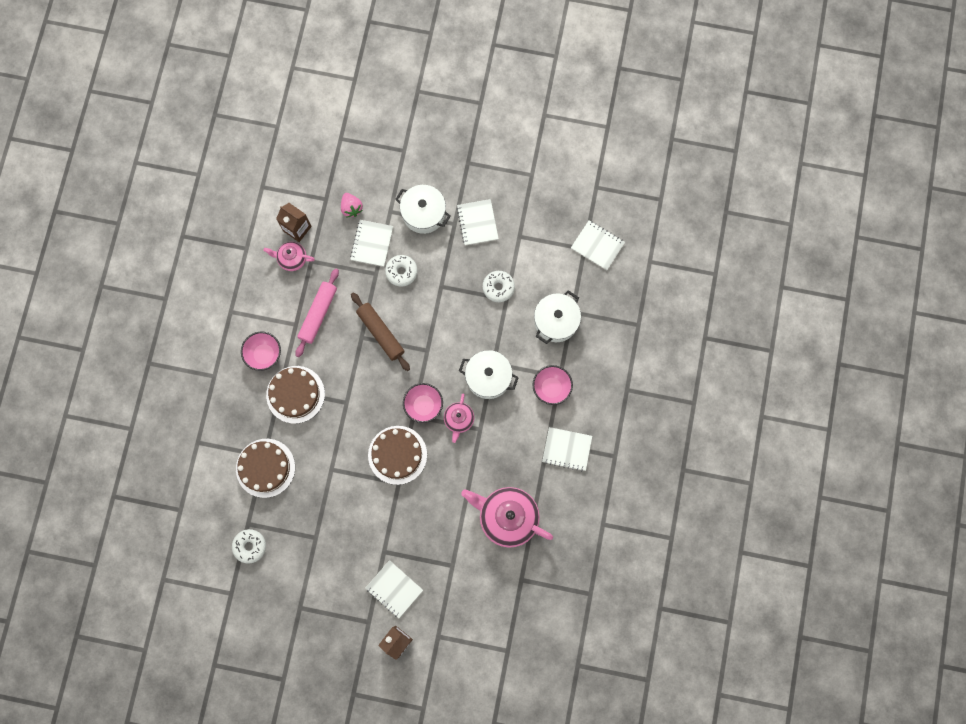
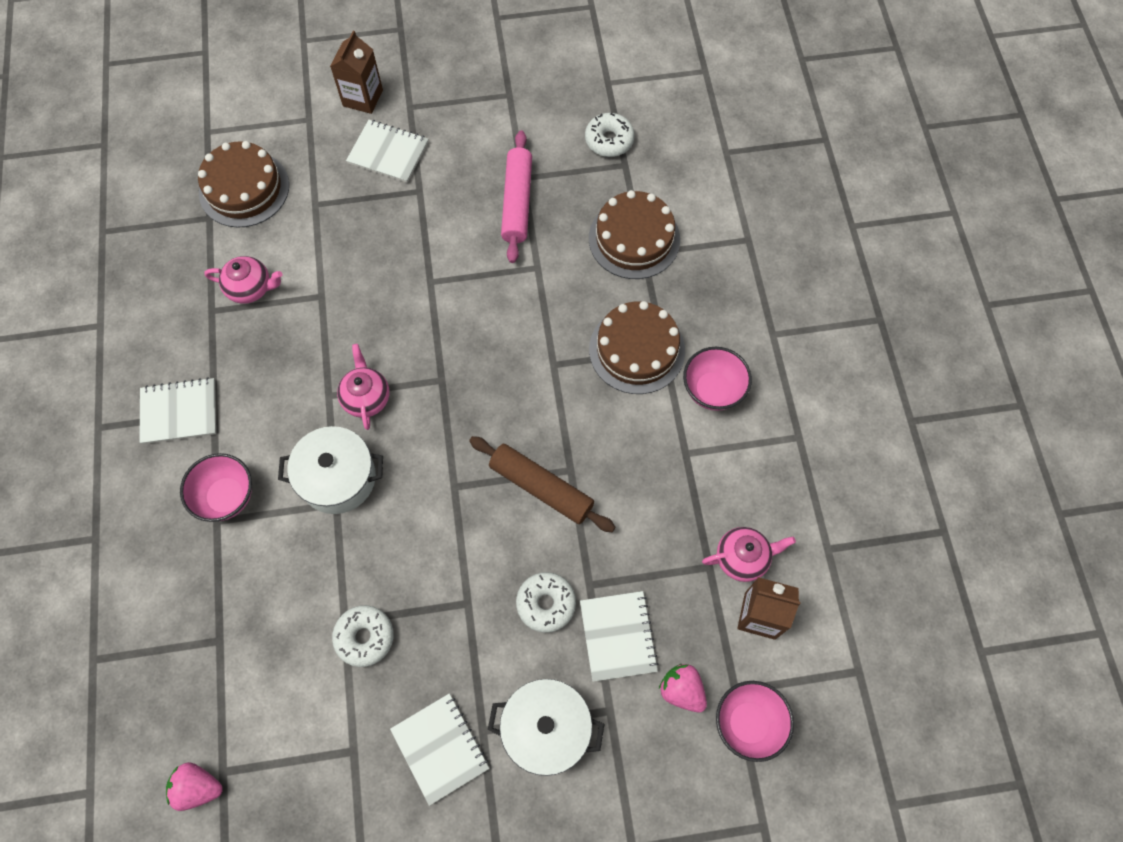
camera: 160 degrees right, 10 degrees down
pink rolling pin [295,268,339,357] -> pink rolling pin moved to [501,130,532,263]
brown cake [368,426,427,485] -> brown cake moved to [198,141,289,228]
pink bowl [403,383,443,423] -> pink bowl moved to [716,681,794,762]
pink teapot [461,487,553,548] -> pink teapot [204,256,283,304], size x0.53
white pot [534,290,581,344] -> none
white notebook [571,220,625,270] -> pink strawberry [166,762,223,811]

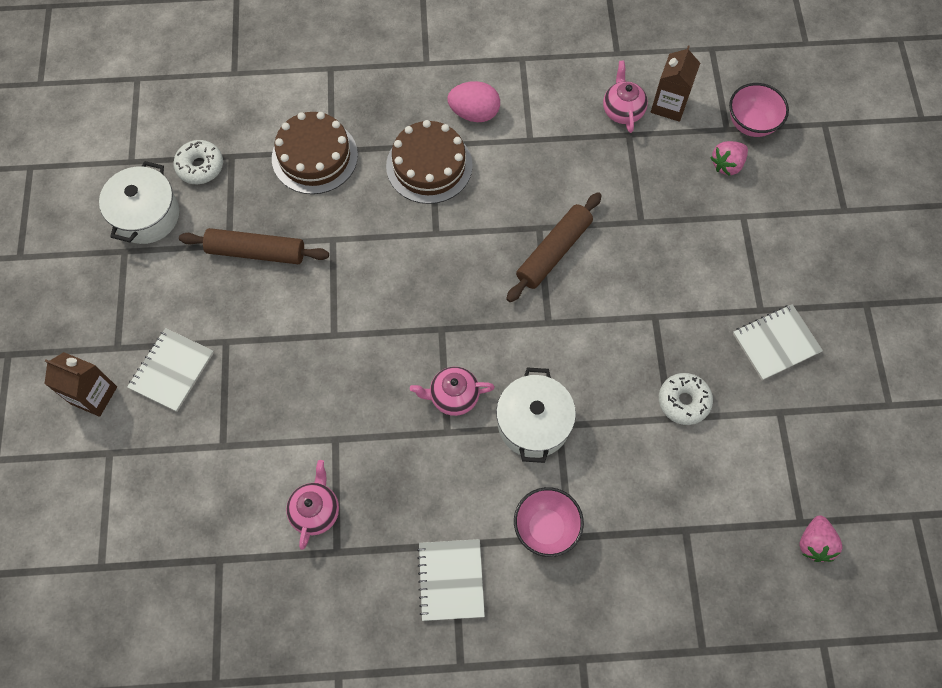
camera: 85 degrees left, 0 degrees up
brown cake [198,141,289,228] -> none
white pot [488,679,604,776] -> white pot moved to [99,161,179,244]
pink rolling pin [501,130,532,263] -> brown rolling pin [179,228,329,264]
white donut [516,572,576,633] -> none
white notebook [580,591,659,682] -> none
pink bowl [683,347,752,411] -> pink egg [447,81,500,122]

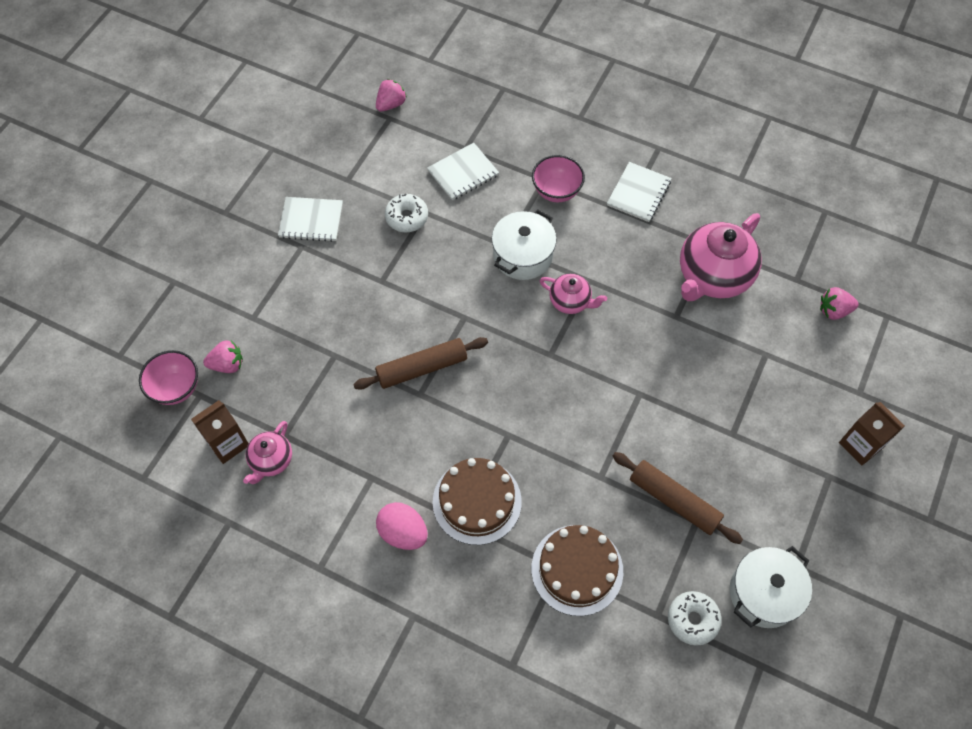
camera: 150 degrees left, 5 degrees down
white notebook [127,328,214,412] -> white notebook moved to [427,143,499,201]
pink teapot [286,460,339,550] -> pink teapot [680,213,762,301], size x1.90
none -> pink strawberry [820,287,859,320]

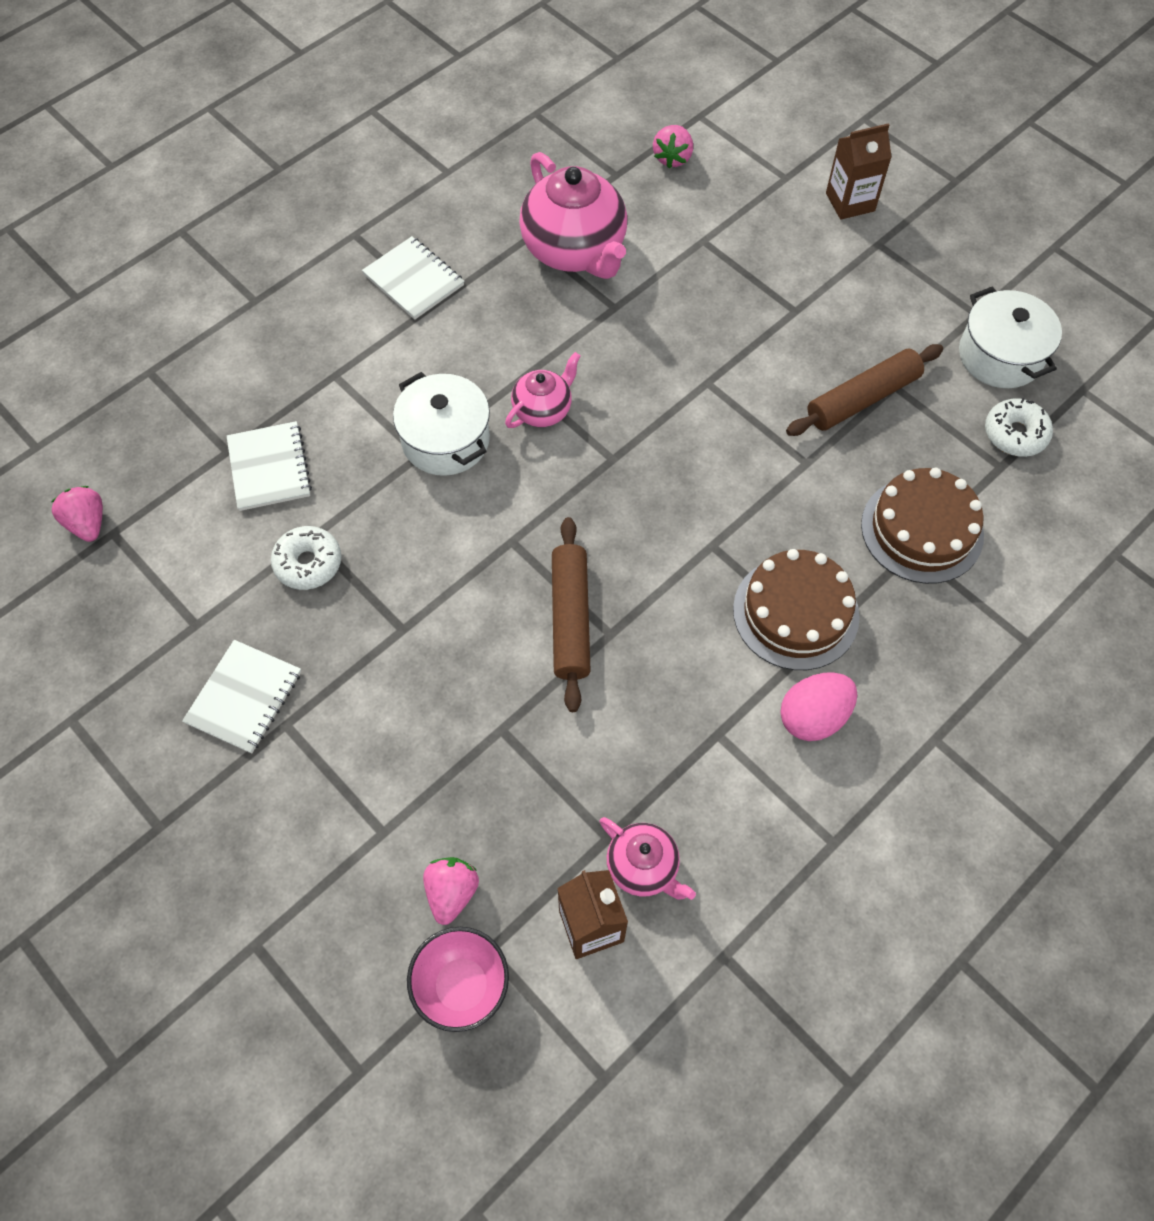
camera: 70 degrees left, 0 degrees up
pink bowl [532,155,585,202] -> none

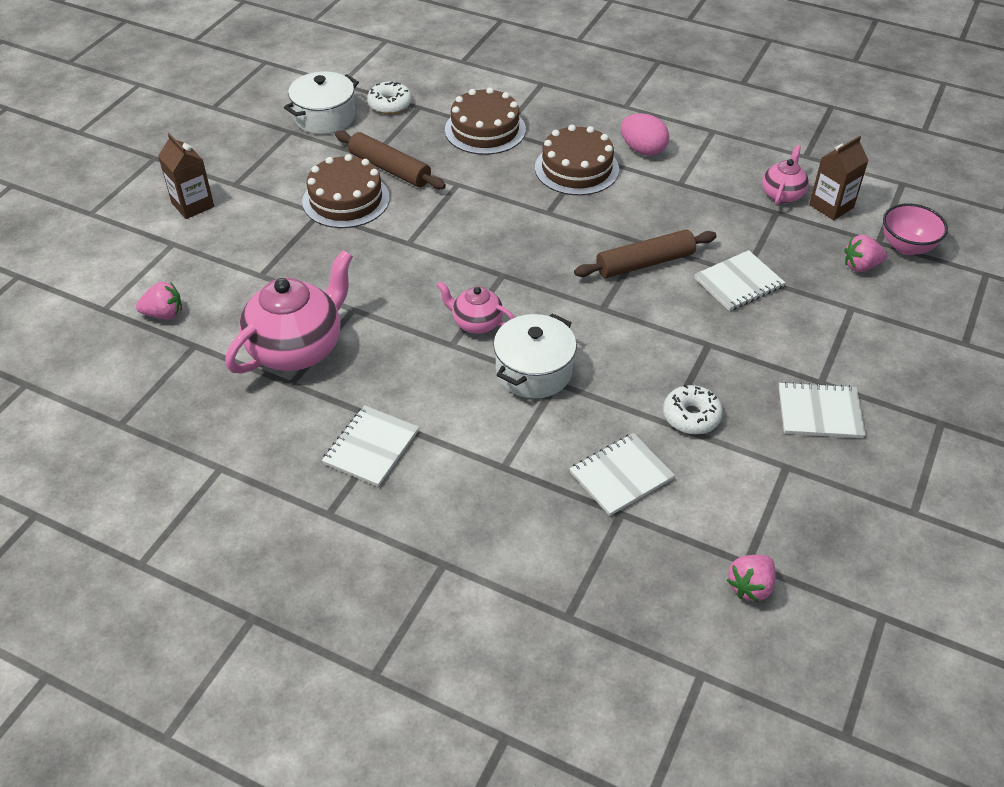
camera: 110 degrees left, 15 degrees down
none -> brown cake [302,154,390,228]
none -> white notebook [694,250,785,311]

